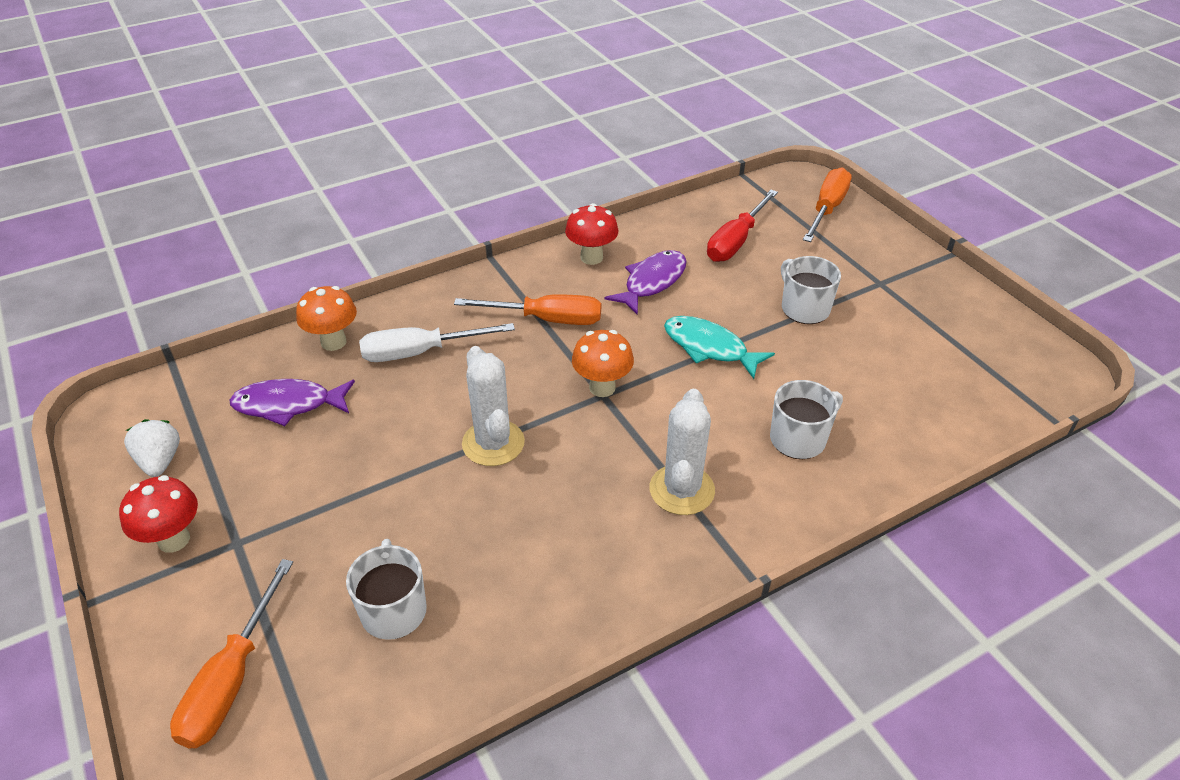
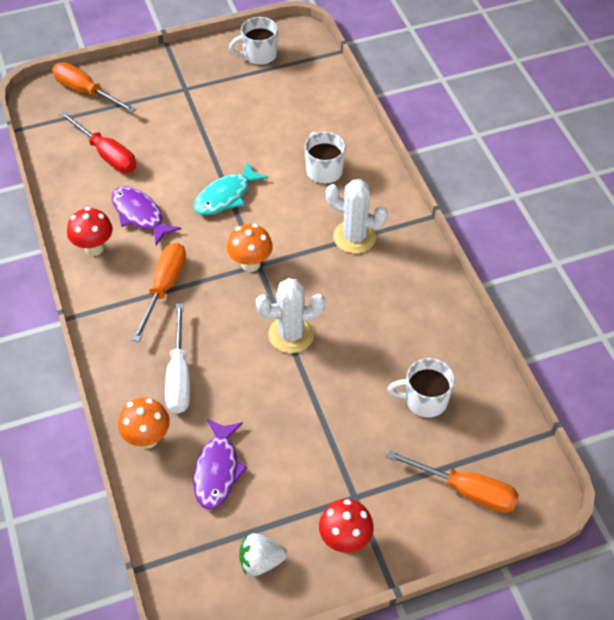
camera: 80 degrees left, 10 degrees up
white mug [781,256,841,324] -> white mug moved to [229,17,278,65]

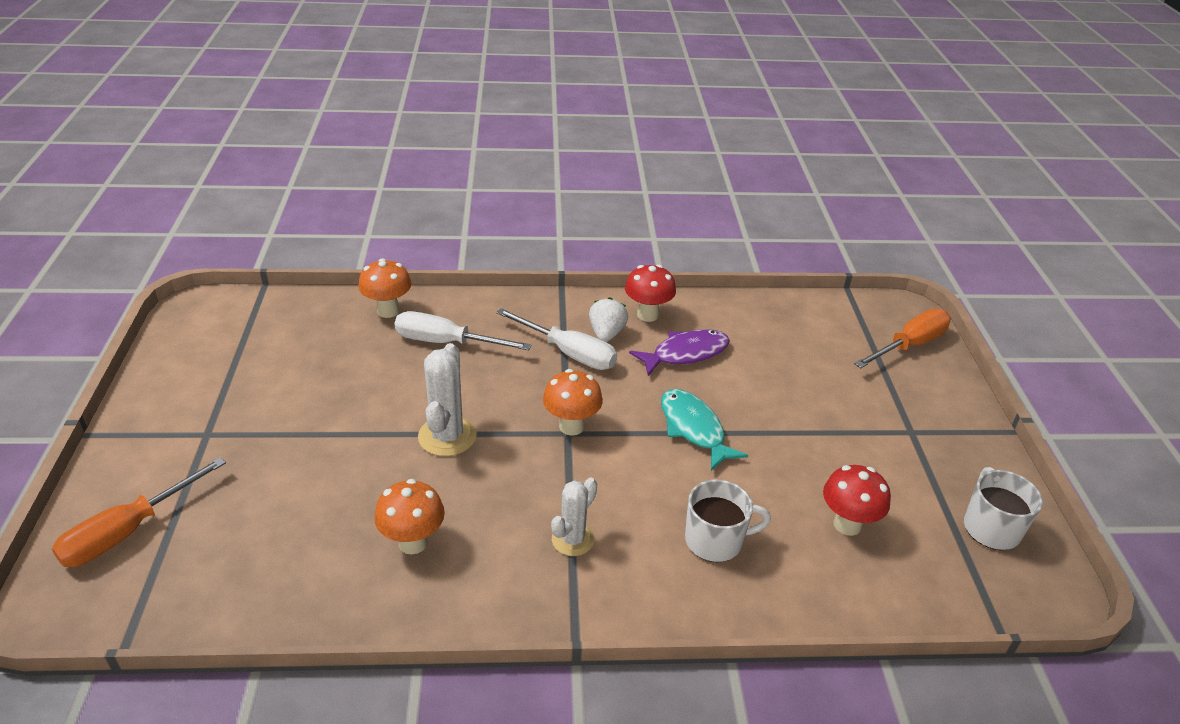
camera: 105 degrees right, 15 degrees down
red screwdriver [59,111,137,173] -> none
orange screwdriver [132,243,186,342] -> white screwdriver [496,308,617,370]
purple fish [193,419,247,510] -> none
white strawberry [239,533,287,576] -> white strawberry moved to [589,297,628,342]
red mushroom [319,499,374,553] -> red mushroom moved to [823,465,891,536]
white cactus [326,179,388,254] -> white cactus [551,478,597,556], size x0.67
white mug [388,358,455,418] -> none
none -> orange mushroom [374,479,445,554]

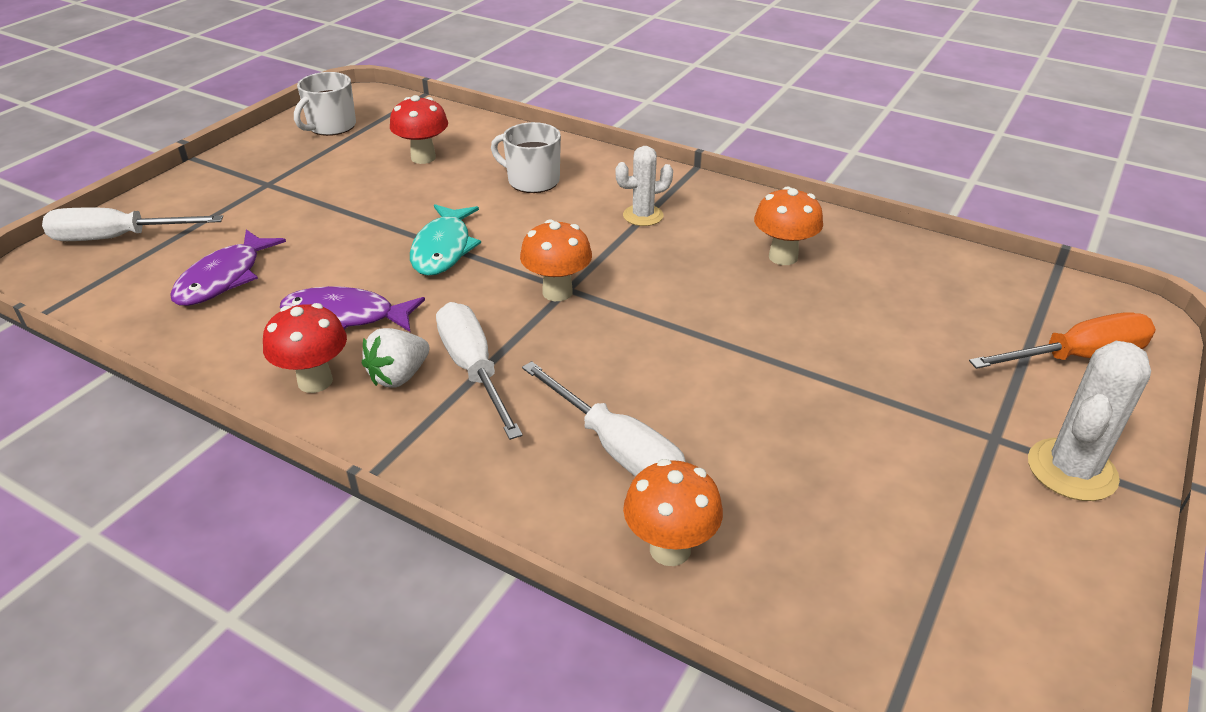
camera: 145 degrees left, 0 degrees up
white cactus [418,343,477,456] -> white cactus moved to [1028,341,1151,501]
orange screwdriver [854,309,951,368] -> white screwdriver [42,208,223,241]
none -> purple fish [170,229,286,306]

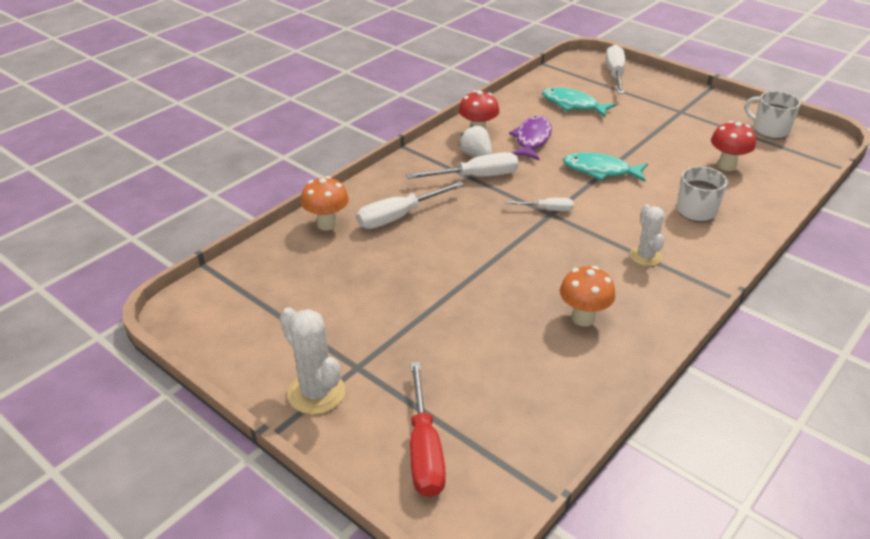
camera: 100 degrees right, 0 degrees up
purple fish [170,229,286,306] -> turquoise fish [542,87,616,117]
orange mushroom [520,219,592,301] -> white screwdriver [505,198,574,211]
orange screwdriver [969,312,1156,369] -> red screwdriver [410,362,446,497]

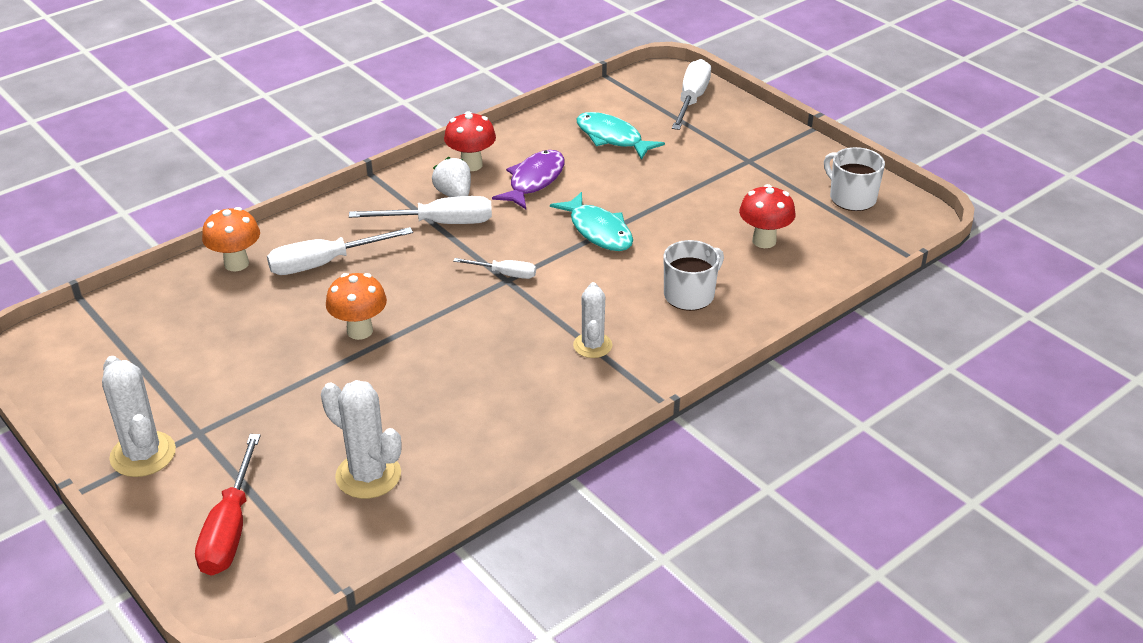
camera: 10 degrees right, 0 degrees up
orange mushroom [560,266,615,326] -> orange mushroom moved to [326,273,387,340]
turquoise fish [563,153,648,182] -> turquoise fish turned 150 degrees counterclockwise [550,192,633,251]
none -> white cactus [321,380,401,499]

